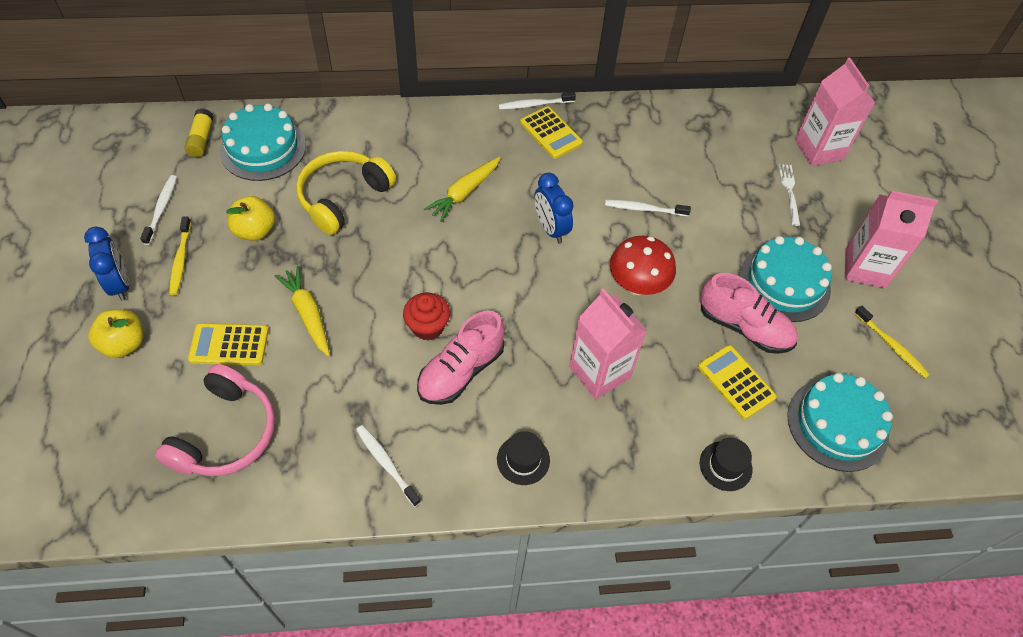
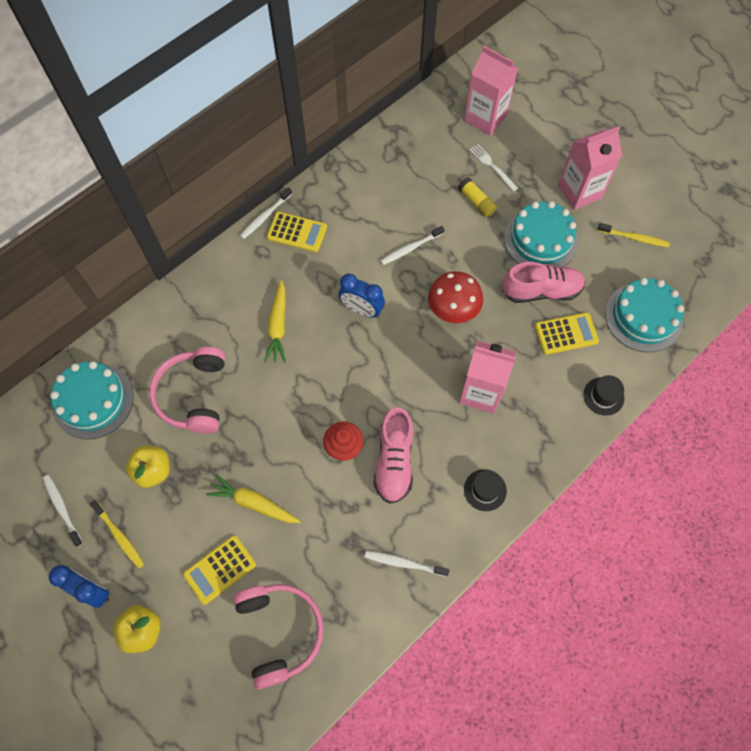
camera: 35 degrees left, 10 degrees up
yellow glue stick [184,108,214,157] -> yellow glue stick moved to [458,177,497,217]
yellow headphones [296,151,396,235] -> pink headphones [149,347,225,434]
yellow calculator [698,345,777,419] -> yellow calculator turned 150 degrees clockwise [535,312,599,355]

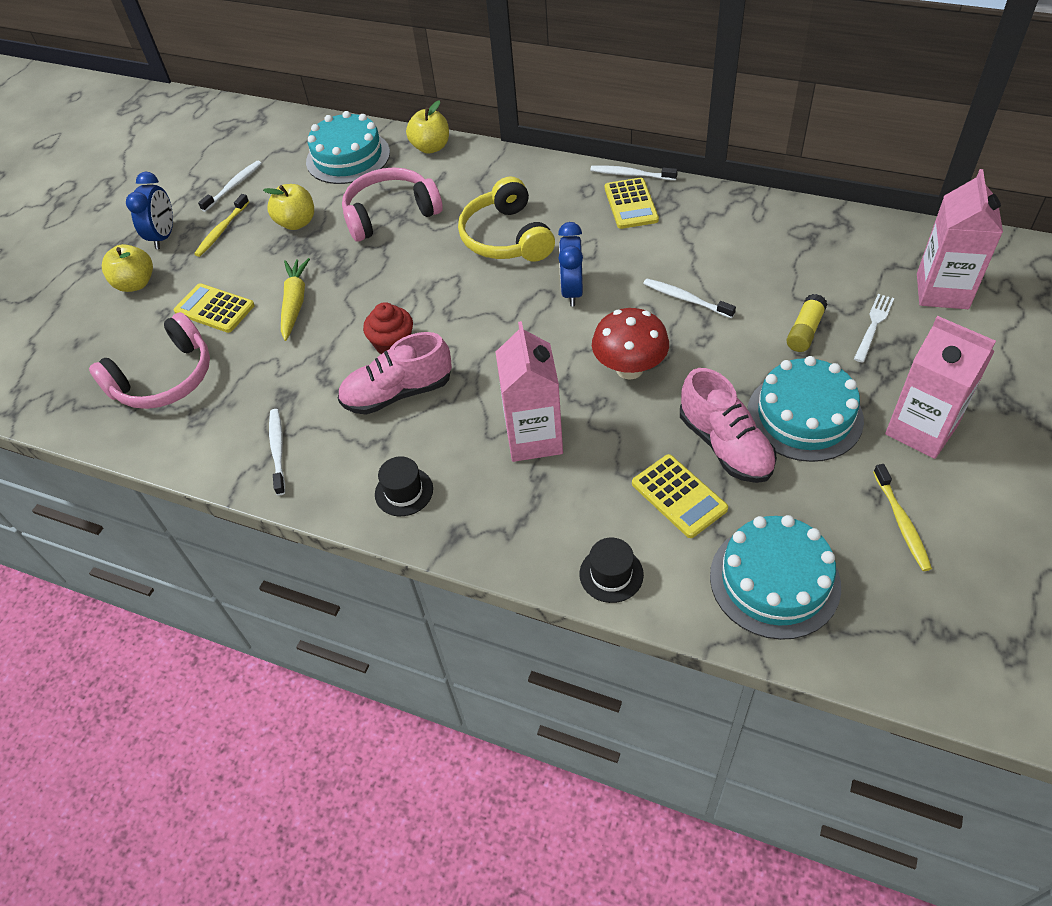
camera: 70 degrees right, 15 degrees down
yellow carrot [264,280,286,363] -> yellow headphones [458,177,555,262]
none -> yellow apple [406,100,449,154]

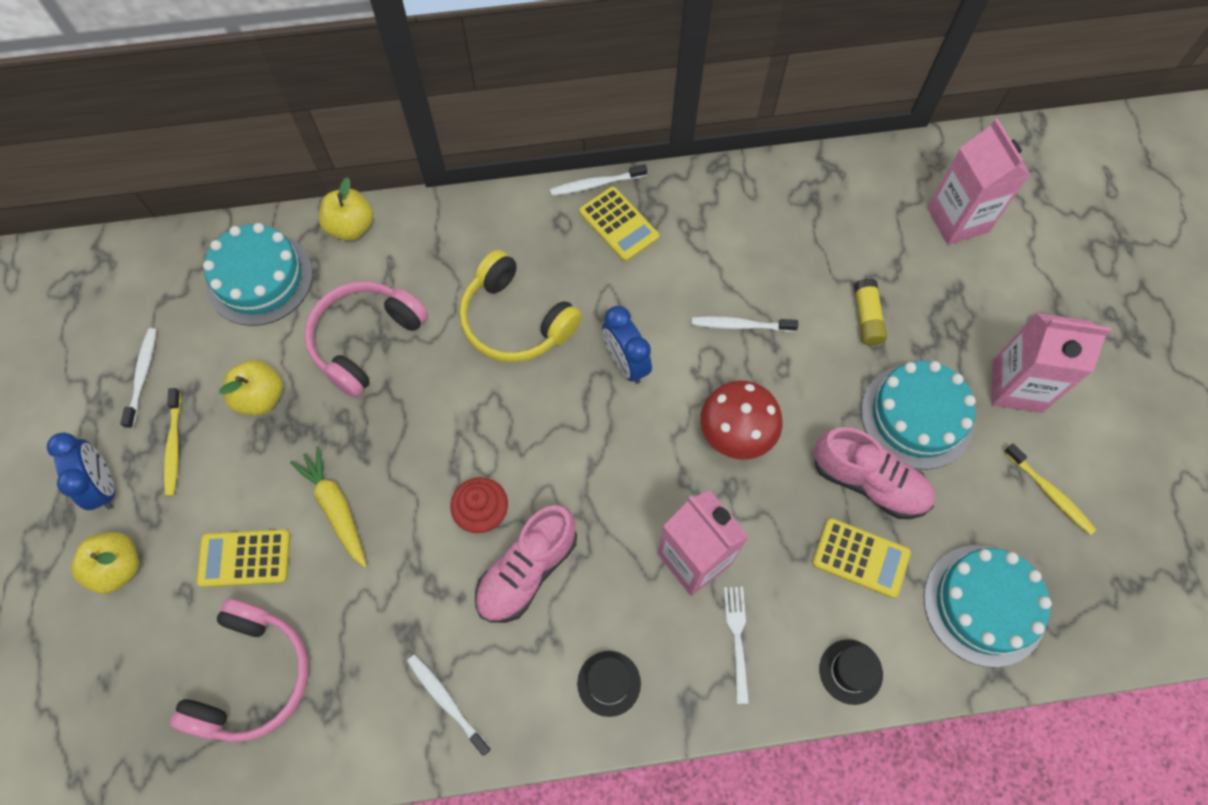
camera: 35 degrees left, 15 degrees up
white fork [854,294,894,363] -> white fork moved to [724,587,749,704]

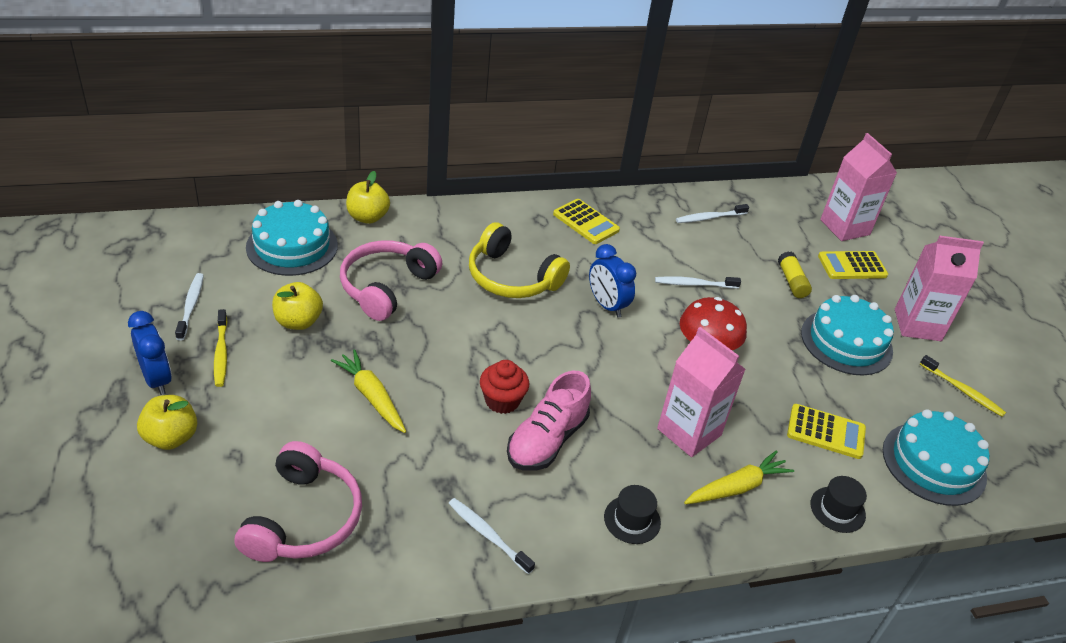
camera: 10 degrees left, 25 degrees down
yellow calculator [197,529,291,587] -> yellow calculator moved to [818,251,888,279]
white toothbrush [550,164,647,196] -> white toothbrush moved to [676,204,749,223]
white fork [724,587,749,704] -> yellow carrot [684,450,794,504]
pink shoe [814,427,935,519] -> none

